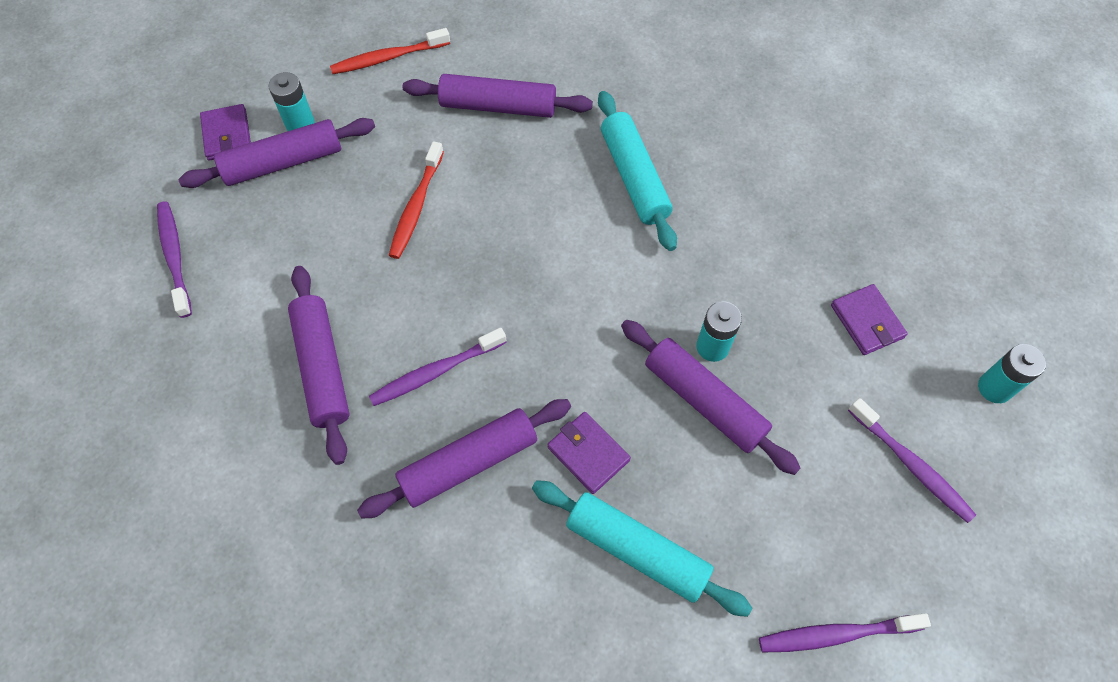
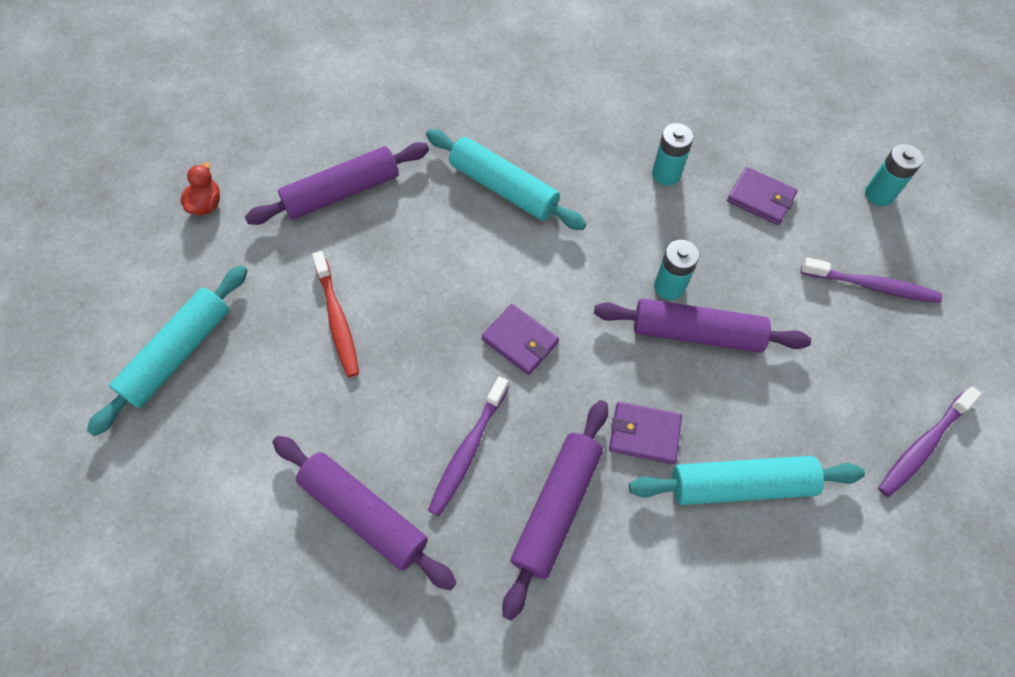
camera: 35 degrees left, 0 degrees up
purple toothbrush [157,202,192,318] -> none
purple rolling pin [178,118,375,188] -> turquoise rolling pin [87,265,248,436]
purple wallet [200,104,251,161] -> purple wallet moved to [482,304,559,375]
turquoise battery [268,72,315,131] -> turquoise battery moved to [652,123,694,186]
red toothbrush [330,28,450,74] -> red duck [180,162,220,215]

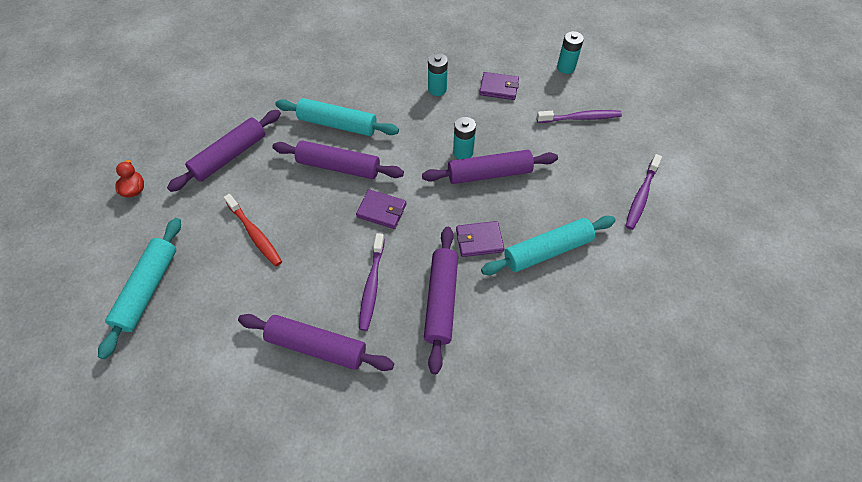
camera: 20 degrees left, 5 degrees down
none -> purple rolling pin [272,140,404,179]

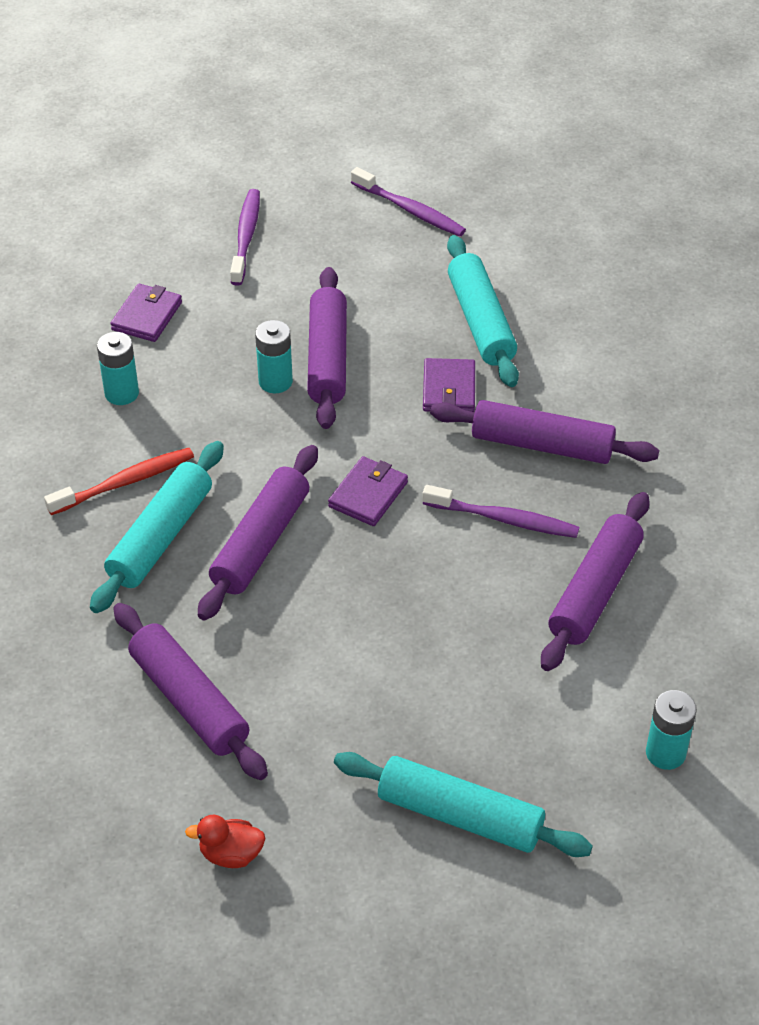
camera: 80 degrees left, 10 degrees down
red toothbrush [224,194,282,266] -> red toothbrush moved to [44,448,194,515]
turquoise battery [557,31,584,74] -> turquoise battery moved to [646,690,697,770]

